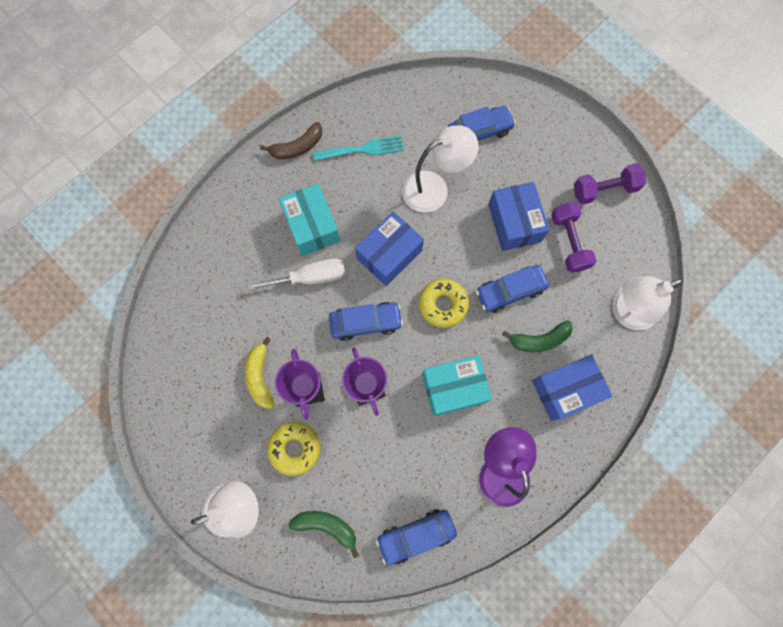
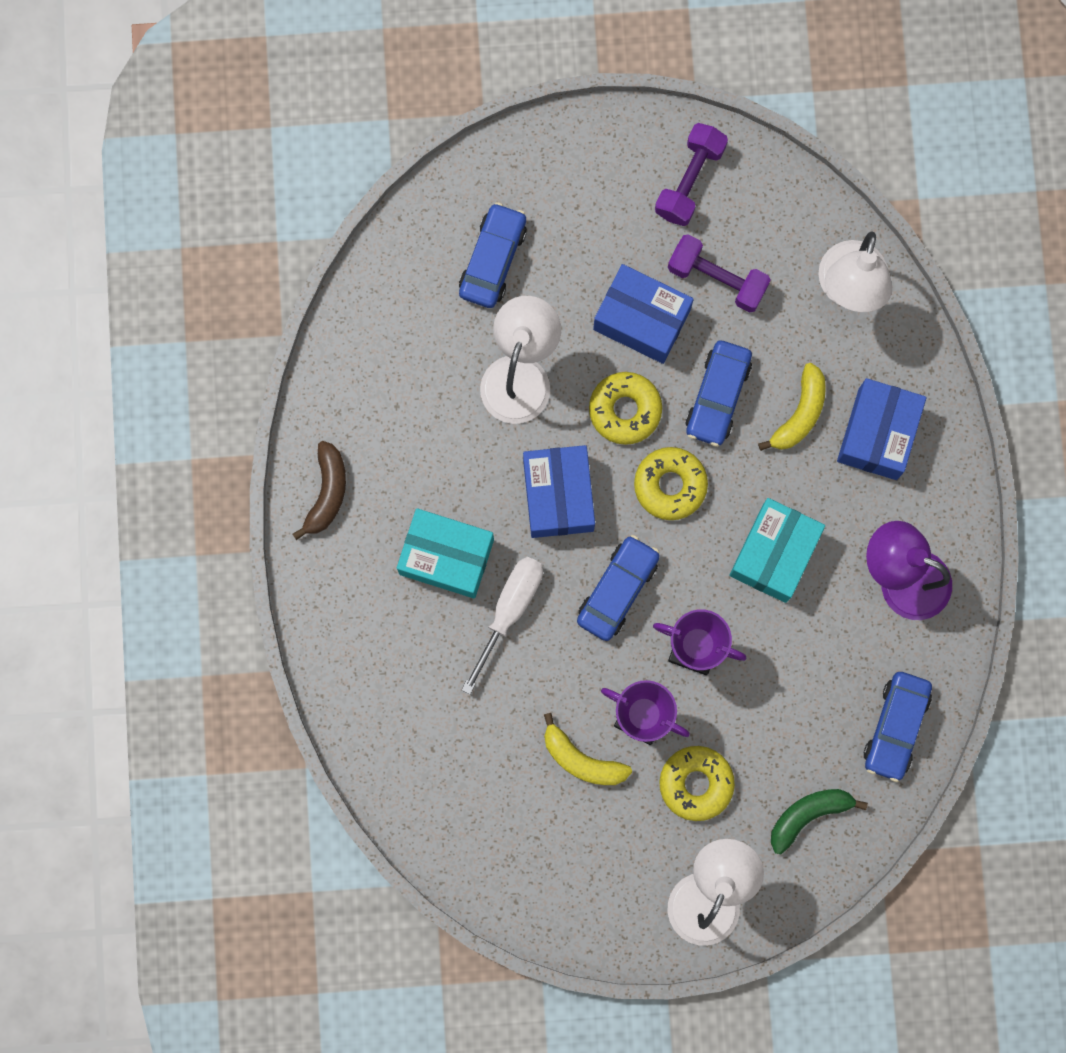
camera: 50 degrees left, 5 degrees up
turquoise fork [313,135,404,161] -> none
green banana [502,320,573,352] -> yellow banana [758,363,826,451]
none -> yellow donut [589,372,662,445]

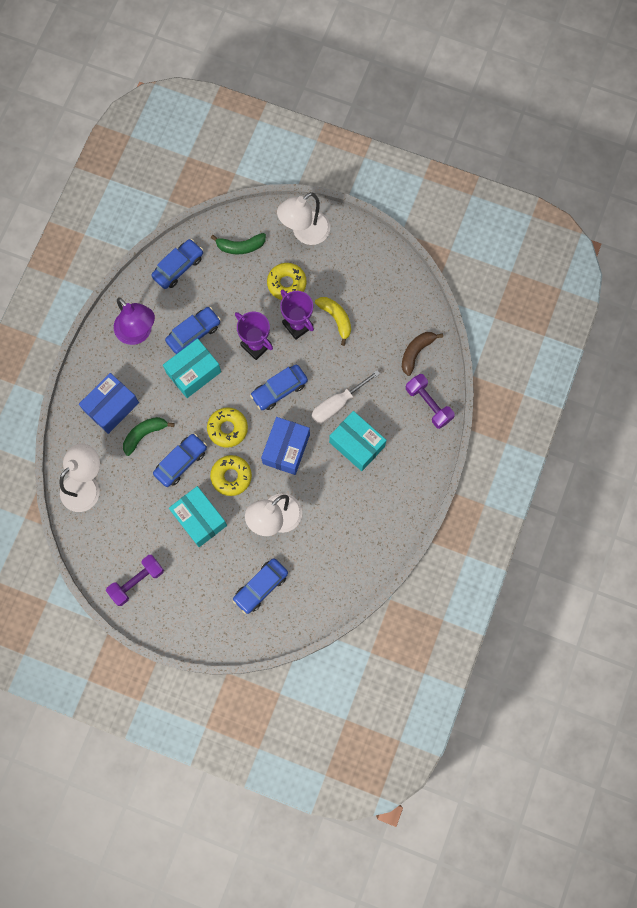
camera: 155 degrees left, 5 degrees down
brown banana [293,441,346,540] -> brown banana moved to [402,332,443,376]
blue box [593,264,694,364] -> turquoise box [169,486,227,547]
purple dumbbell [668,235,771,313] -> purple dumbbell moved to [406,374,455,429]
yellow banana [758,363,826,451] -> green banana [123,417,174,456]
none -> blue car [165,307,221,354]

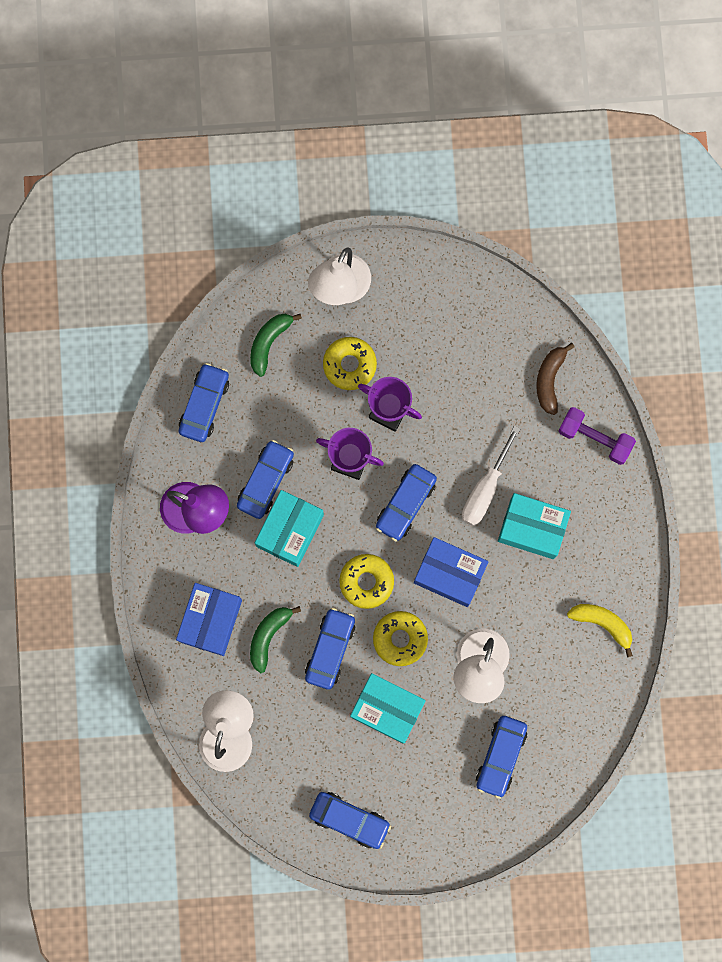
camera: 25 degrees left, 5 degrees up
purple dumbbell [106,555,164,606] -> blue car [309,792,391,849]
green banana [211,233,266,254] -> green banana turned 150 degrees clockwise [250,314,302,377]
blue box [261,417,310,475] -> blue box turned 60 degrees counterclockwise [414,537,488,607]
yellow banana [315,297,351,346] -> yellow banana moved to [567,604,633,657]

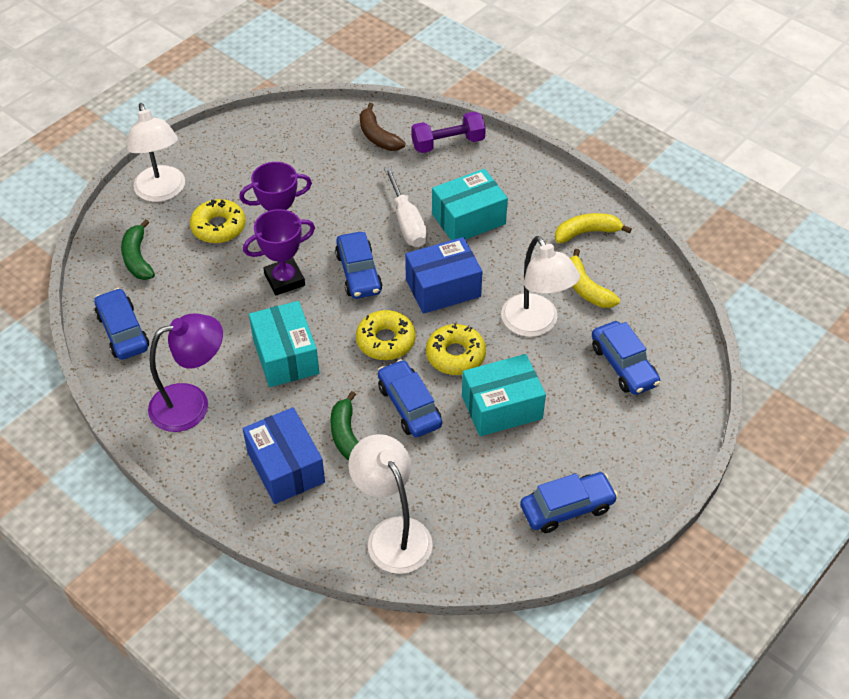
camera: 45 degrees left, 30 degrees down
blue car [237,440,294,519] -> none
none -> yellow banana [570,249,620,308]

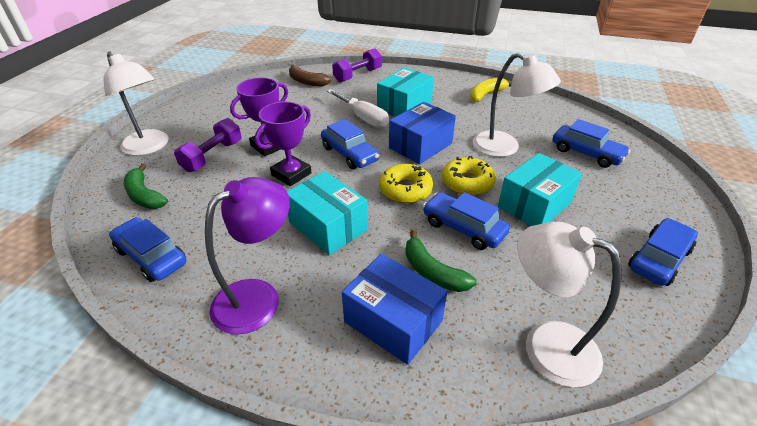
camera: 25 degrees left, 10 degrees down
yellow donut [190,199,246,243] -> purple dumbbell [174,118,242,172]
yellow banana [570,249,620,308] -> none

